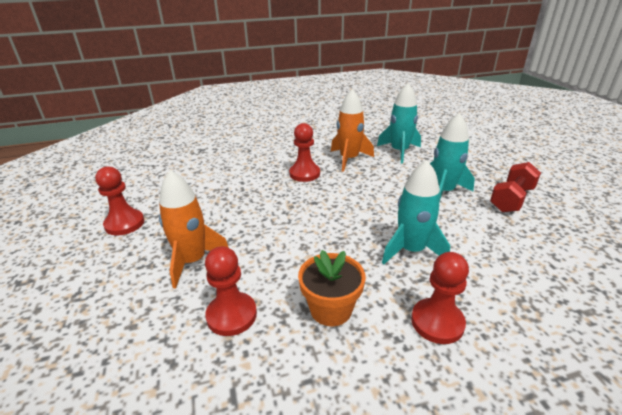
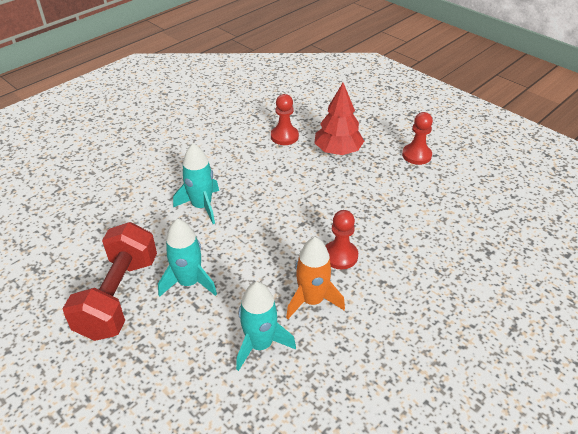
camera: 150 degrees right, 10 degrees up
orange rocket [159,170,229,289] -> red tree [314,83,364,155]
orange flower pot [298,250,366,326] -> none
red pawn [411,252,469,344] -> none
red dumbbell [490,162,541,212] -> red dumbbell [62,222,157,341], size x1.67

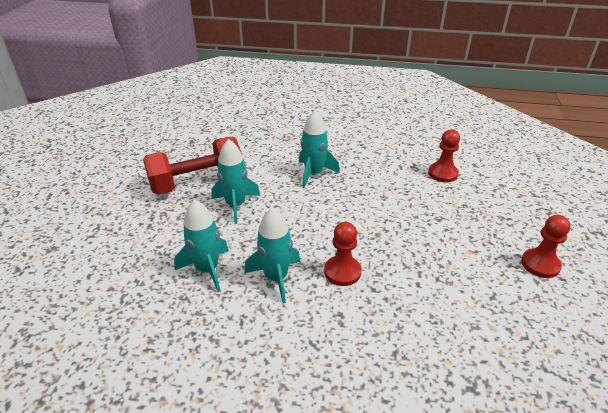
camera: 55 degrees right, 5 degrees down
orange rocket [286,237,345,319] -> turquoise rocket [244,207,300,303]
red tree [314,83,364,155] -> none

